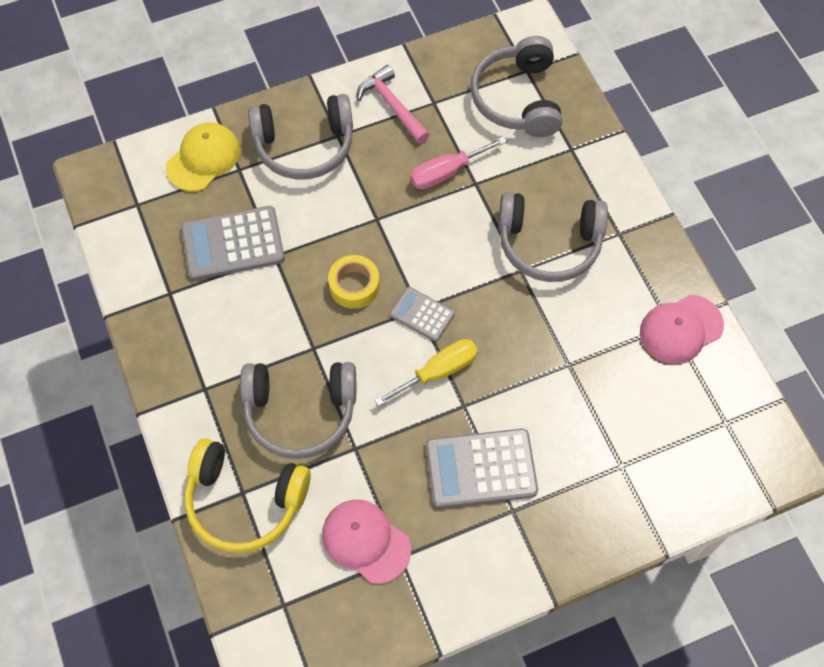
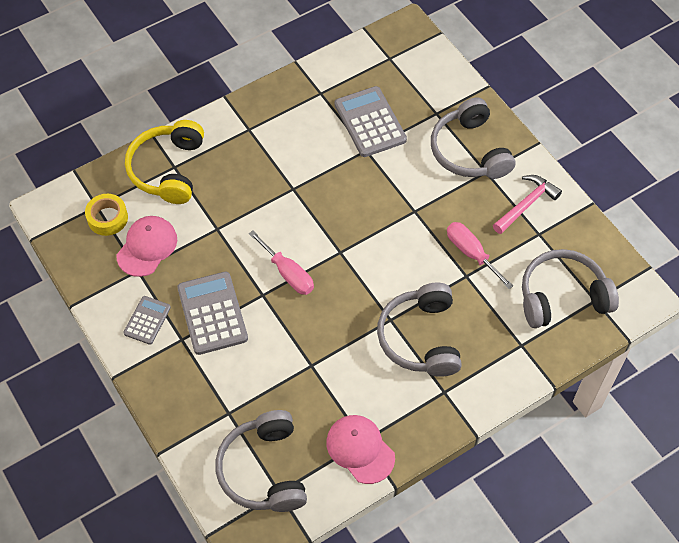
camera: 80 degrees right, 5 degrees down
yellow cap [166,123,240,192] -> none
grey headphones [240,362,356,459] -> grey headphones moved to [216,410,307,512]
yellow tape [328,255,380,309] -> yellow tape moved to [85,194,128,236]
yellow screwdriver [374,339,478,406] -> pink screwdriver [249,230,314,295]
grey calculator [390,287,455,342] -> grey calculator moved to [123,296,171,345]

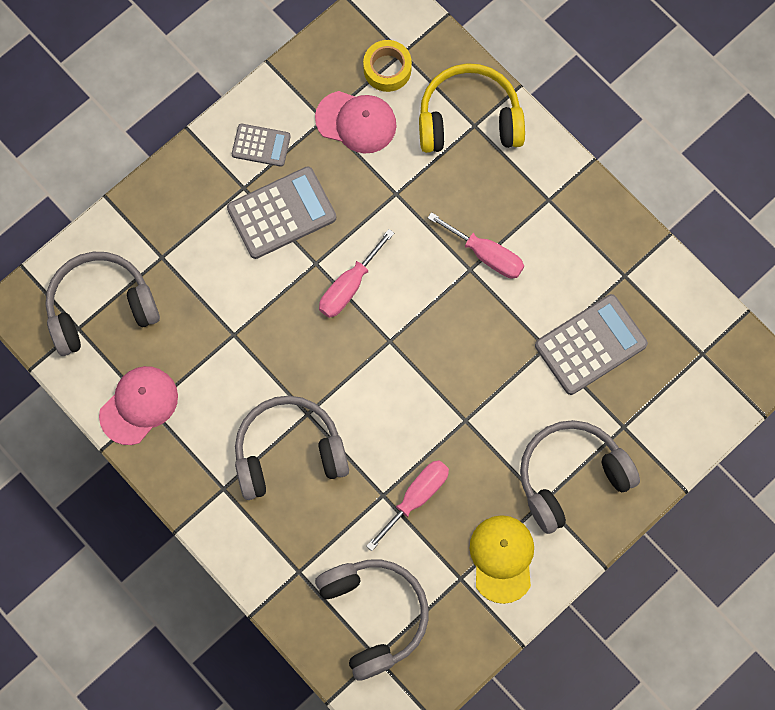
camera: 80 degrees right, 15 degrees up
pink hammer [493,175,562,234] -> yellow cap [470,515,534,604]
none -> pink screwdriver [428,212,524,278]

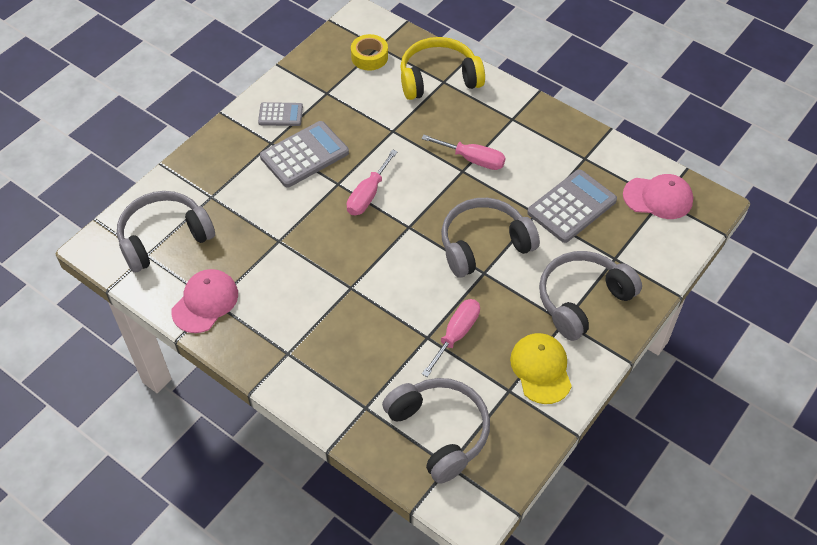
camera: 10 degrees left, 20 degrees down
grey headphones [235,396,349,500] -> grey headphones moved to [441,198,540,278]
pink cap [315,91,397,153] -> pink cap moved to [623,174,693,219]

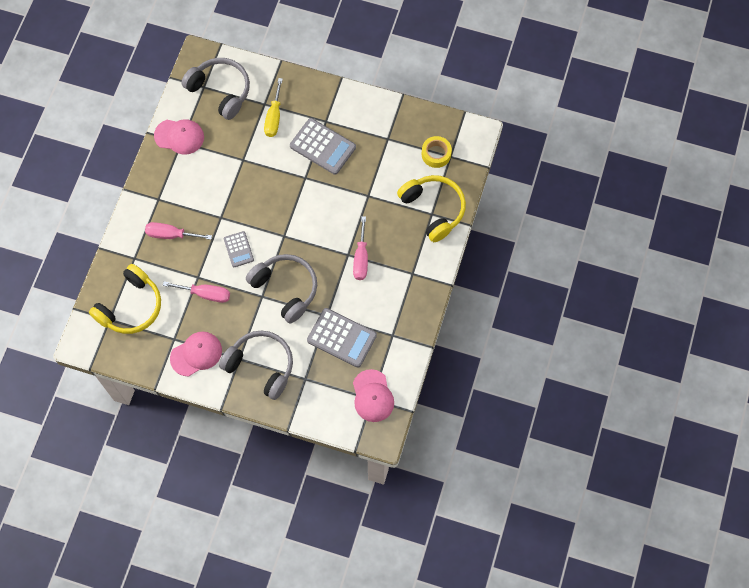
camera: 70 degrees right, 15 degrees up
grey calculator [258,102,303,126] -> grey calculator moved to [224,231,254,267]
pink screwdriver [347,149,398,215] -> pink screwdriver moved to [145,222,212,240]
grey headphones [382,378,490,484] -> yellow headphones [89,264,161,334]
yellow cap [510,333,572,404] -> pink cap [170,331,222,376]
none -> yellow screwdriver [264,78,283,137]

